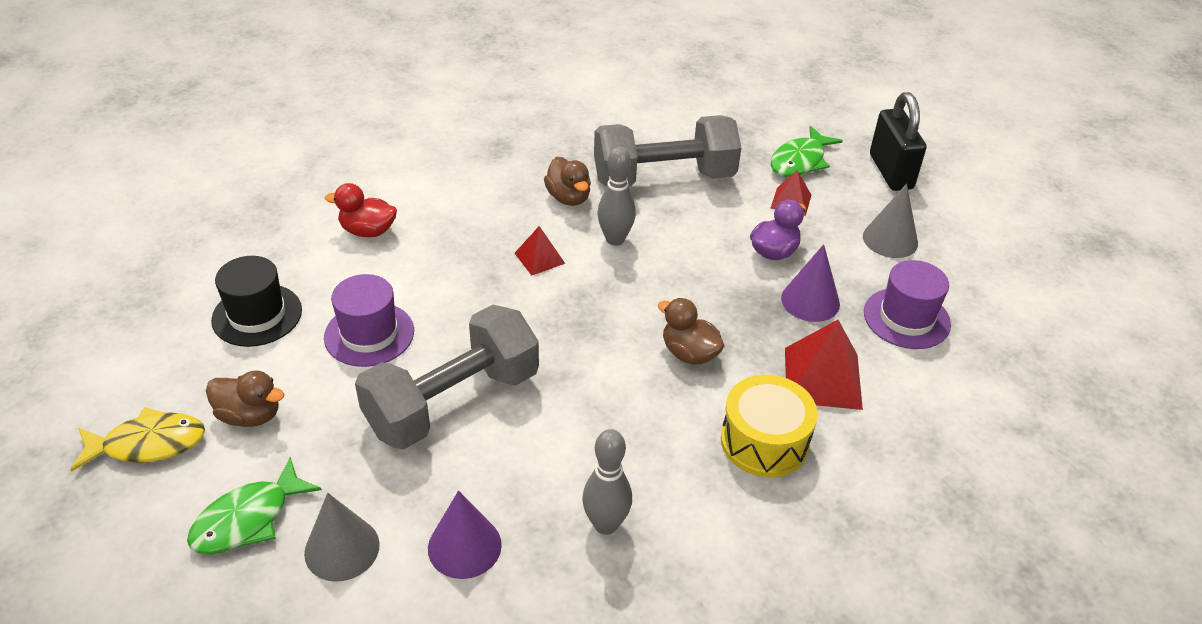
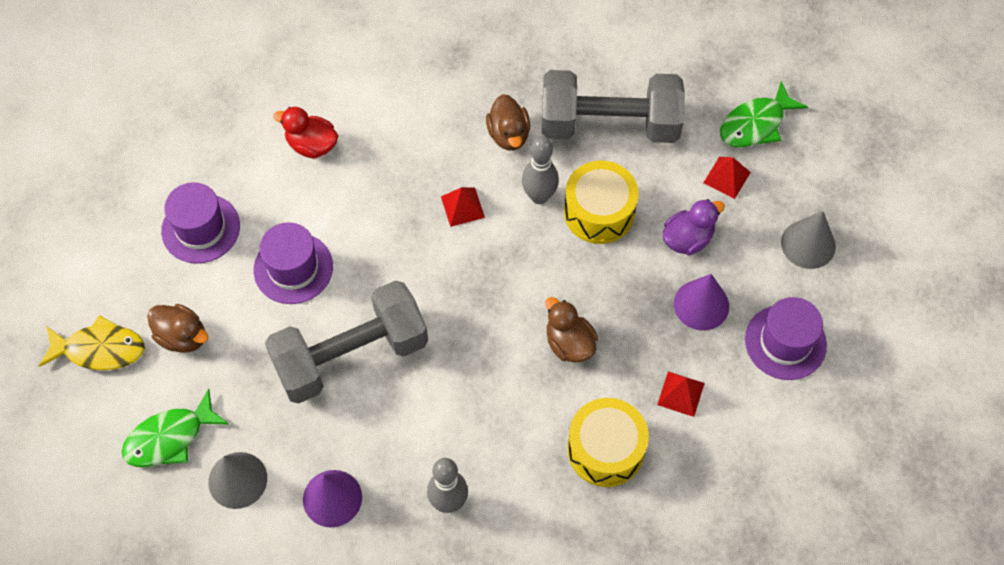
camera: 15 degrees right, 20 degrees up
black hat [211,256,302,347] -> purple hat [161,182,240,264]
red pyramid [785,320,863,410] -> red pyramid [657,371,704,417], size x0.57
black padlock [870,92,926,191] -> none
none -> yellow drum [564,160,639,244]

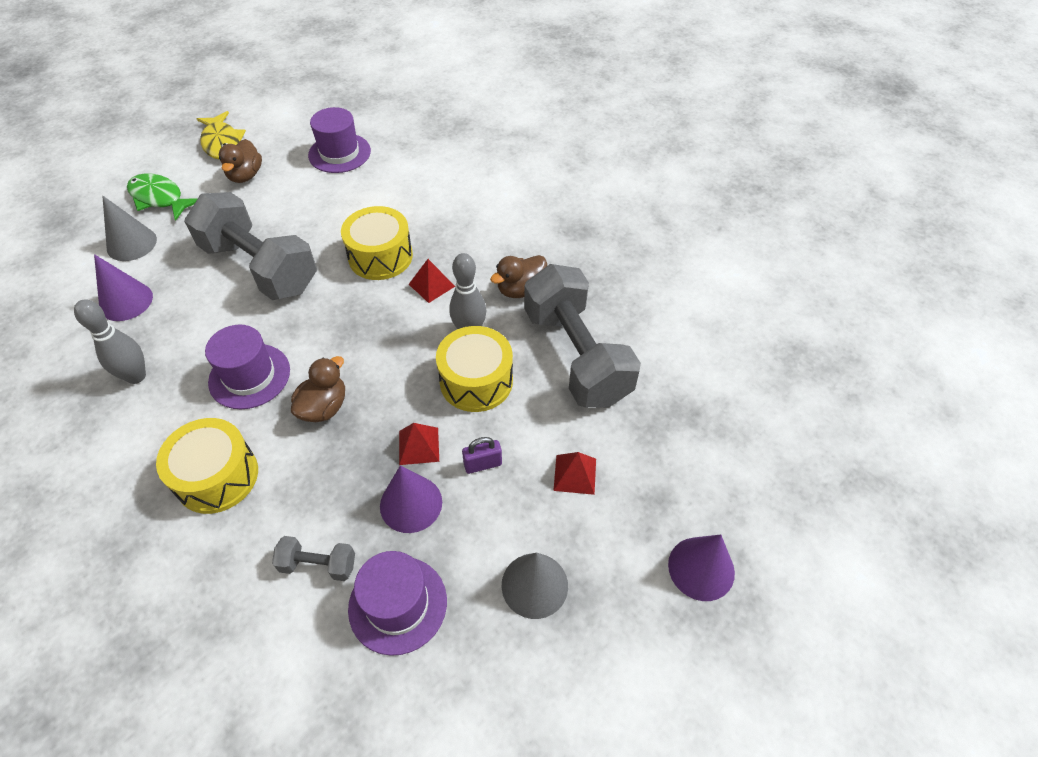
camera: 65 degrees right, 10 degrees down
purple hat [254,222,333,304] -> purple hat moved to [205,325,290,409]
red duck [273,107,338,159] -> none
red pyramid [657,371,704,417] -> red pyramid moved to [399,423,439,465]
purple duck [663,199,725,255] -> purple padlock [462,437,502,474]
green fish [720,81,808,148] -> none
none -> grey dumbbell [272,536,355,581]
none -> yellow drum [341,206,413,280]
none -> purple cone [668,534,735,601]

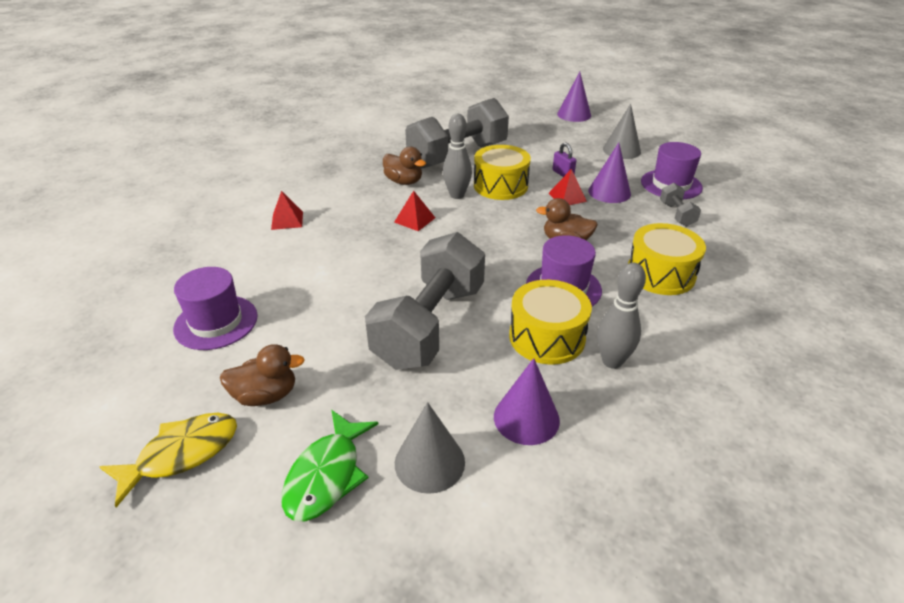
camera: 105 degrees left, 15 degrees down
yellow drum [341,206,413,280] -> yellow drum moved to [509,280,592,365]
red pyramid [553,452,596,495] -> red pyramid moved to [271,191,303,230]

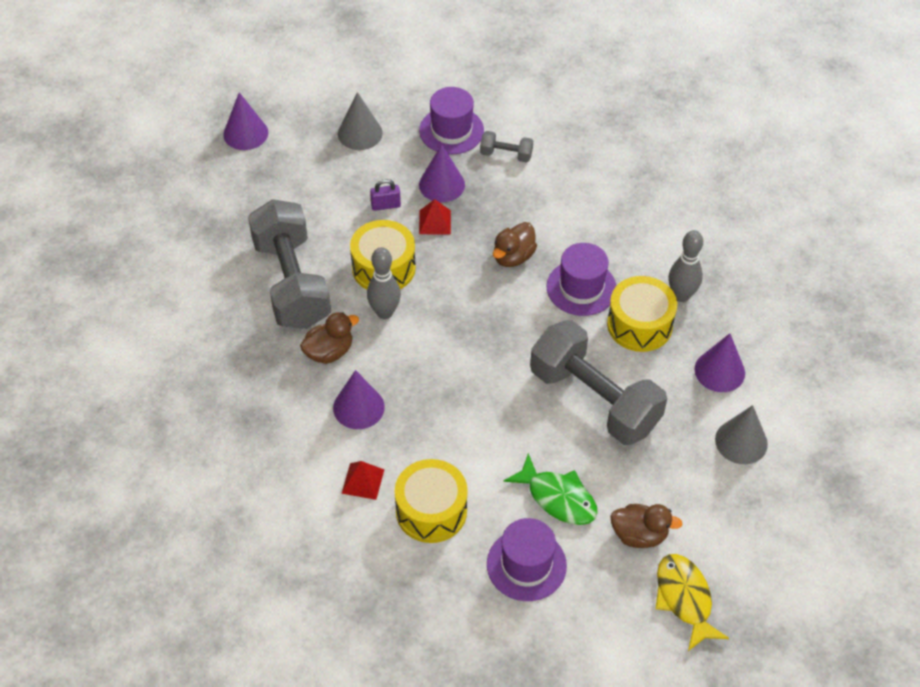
camera: 70 degrees left, 15 degrees up
brown duck [220,344,305,406] -> brown duck turned 90 degrees clockwise [610,504,682,548]
green fish [281,410,378,522] -> green fish moved to [504,453,598,525]
red pyramid [394,190,435,231] -> none
yellow drum [628,223,706,295] -> yellow drum moved to [395,459,468,543]
none -> purple cone [333,370,385,429]

